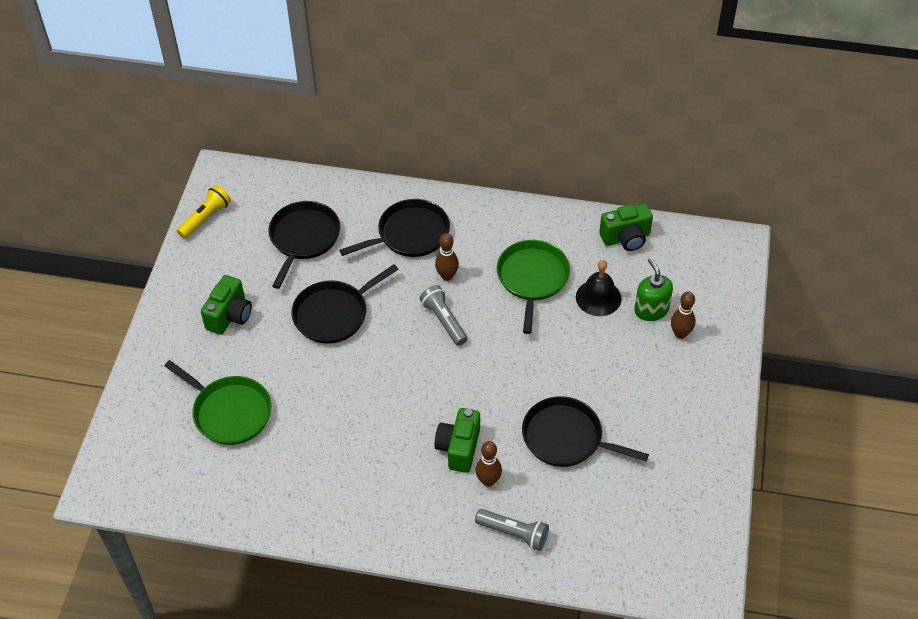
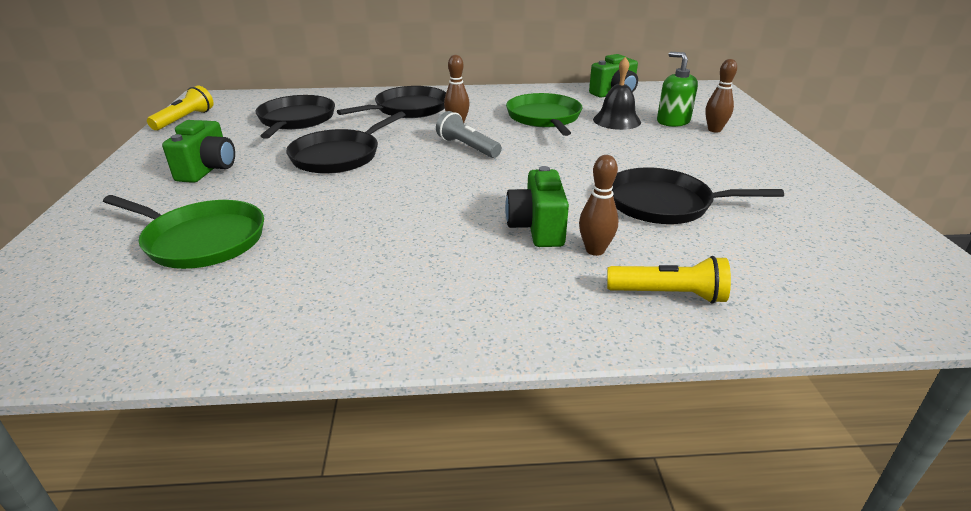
camera: 15 degrees left, 20 degrees down
grey flashlight [475,509,549,551] -> yellow flashlight [607,256,731,304]

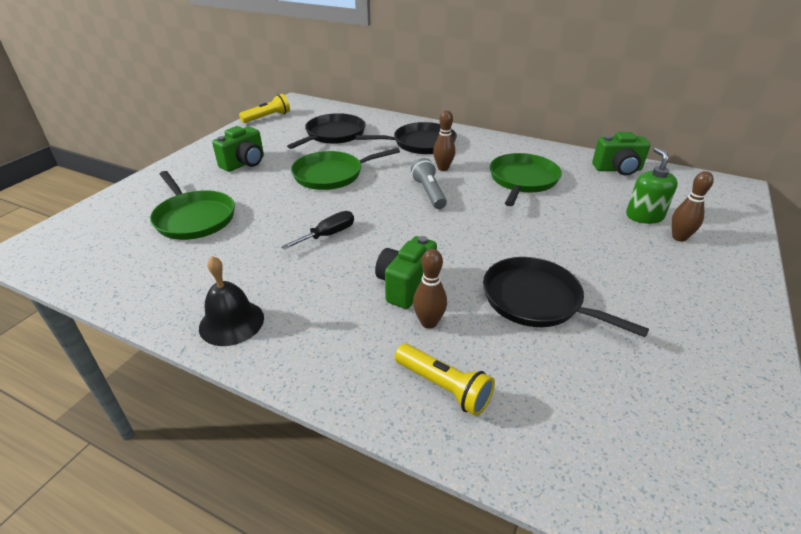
camera: 30 degrees right, 5 degrees up
black pan [286,112,405,174] -> green pan [291,148,400,190]
black bell [593,57,641,130] -> black bell moved to [199,256,264,346]
none -> black screwdriver [281,211,354,250]

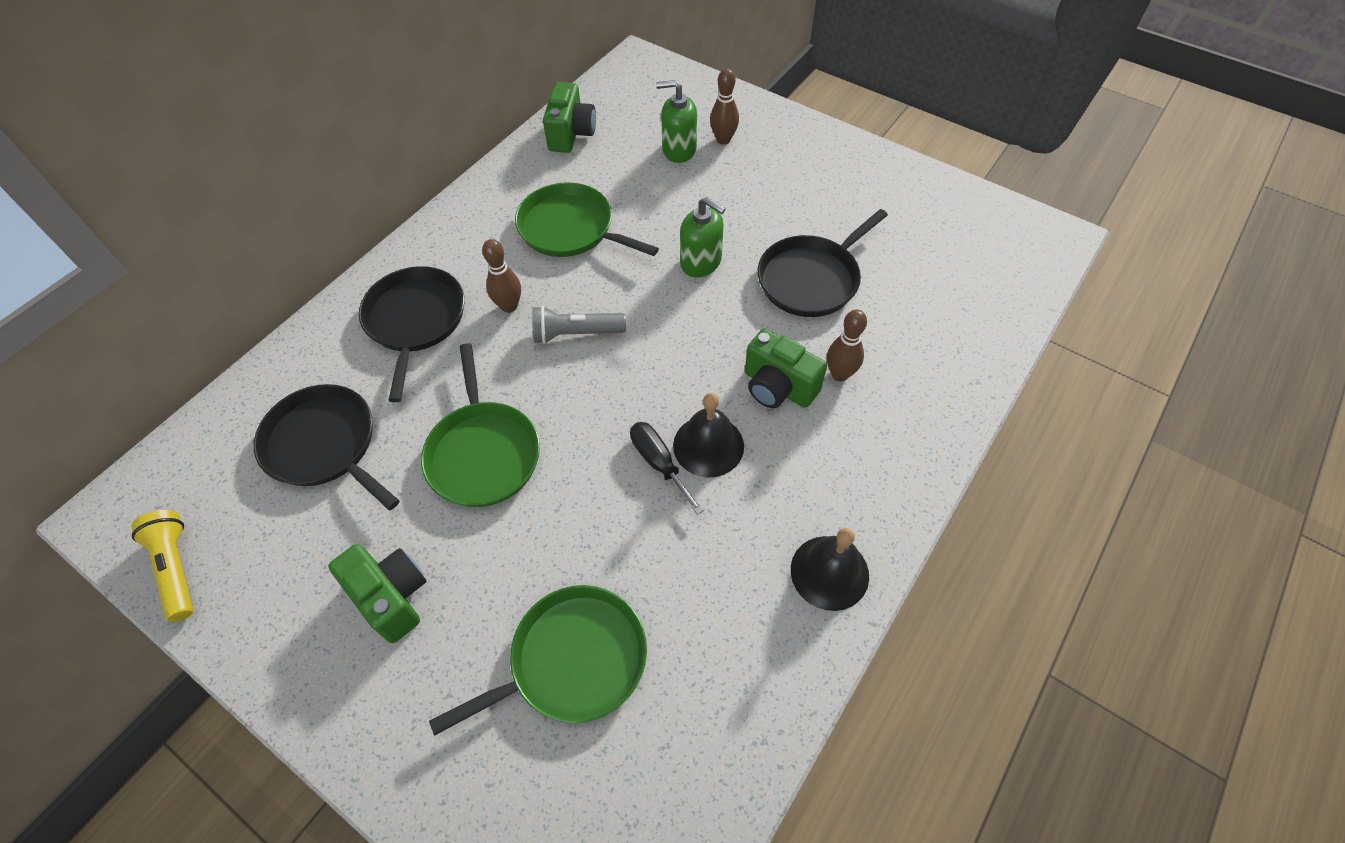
camera: 80 degrees left, 20 degrees up
yellow flashlight [395,344,495,416] -> none
none -> black bell [673,393,744,477]
none -> green soap dispenser [680,197,726,277]

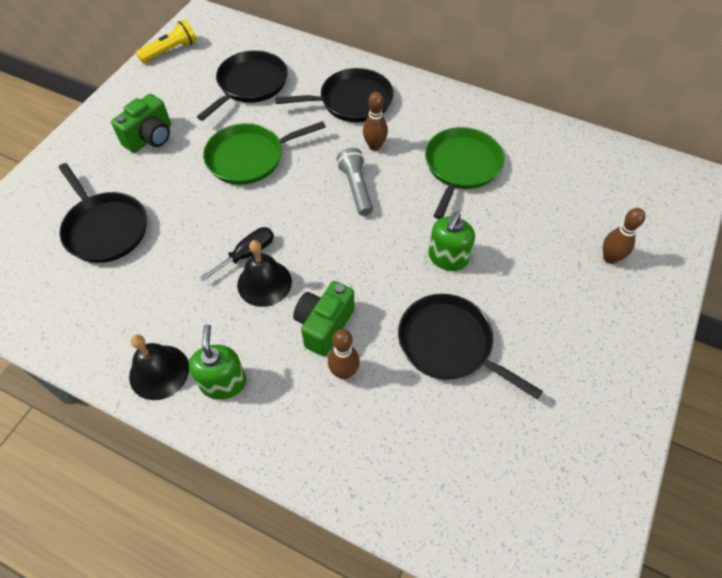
camera: 80 degrees right, 0 degrees up
green pan [429,585,647,736] -> black pan [59,163,147,263]
green camera [543,82,596,153] -> none
green soap dispenser [656,80,697,163] -> green soap dispenser moved to [189,324,246,399]

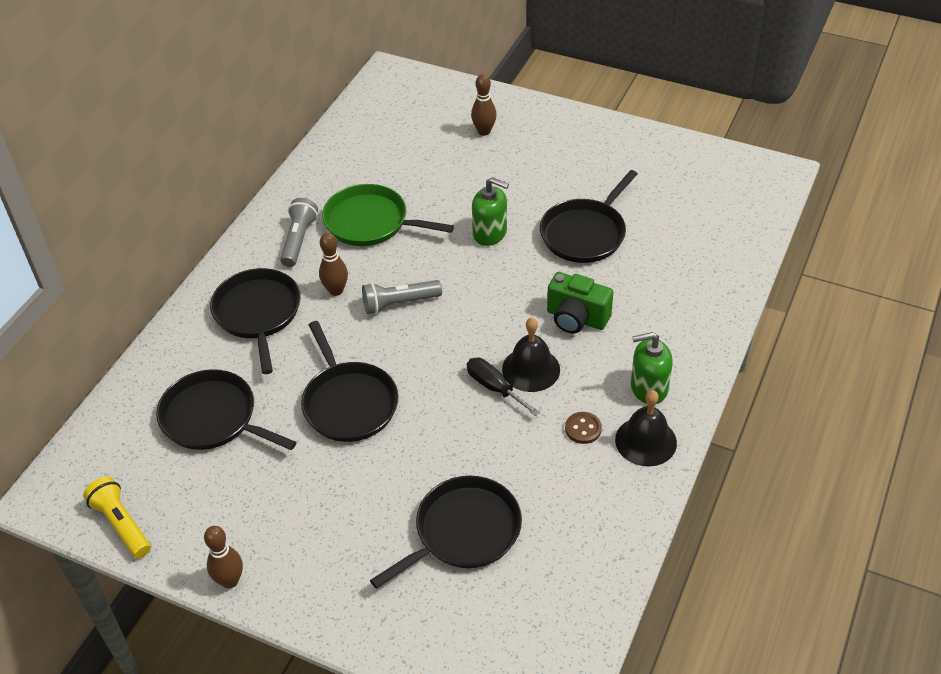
camera: 90 degrees left, 10 degrees down
green camera [111,94,171,153] -> none
green pan [203,121,326,185] -> black pan [301,321,399,442]
brown bowling pin [328,329,360,379] -> brown bowling pin moved to [204,526,243,588]
none -> grey flashlight [280,198,318,267]
none -> brown button [565,412,602,444]

